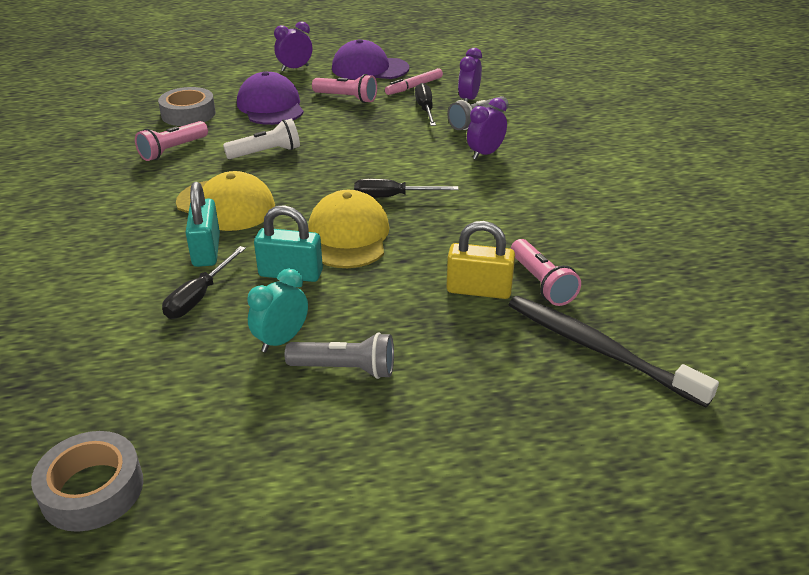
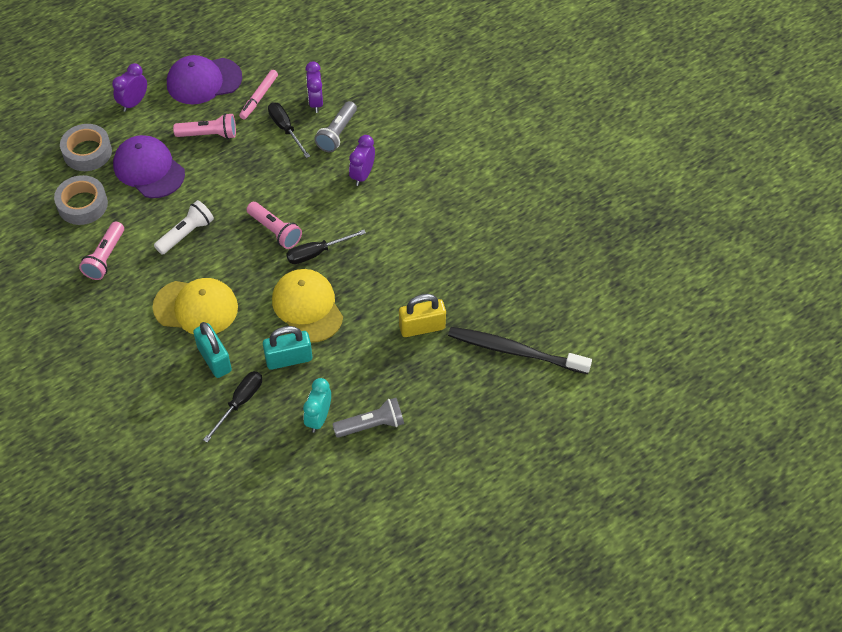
camera: 25 degrees left, 20 degrees up
grey tape [31,431,143,532] -> grey tape moved to [60,124,112,171]
black screwdriver [162,246,246,319] -> black screwdriver turned 150 degrees counterclockwise [203,371,262,443]
pink flashlight [511,239,581,306] -> pink flashlight moved to [246,202,302,249]

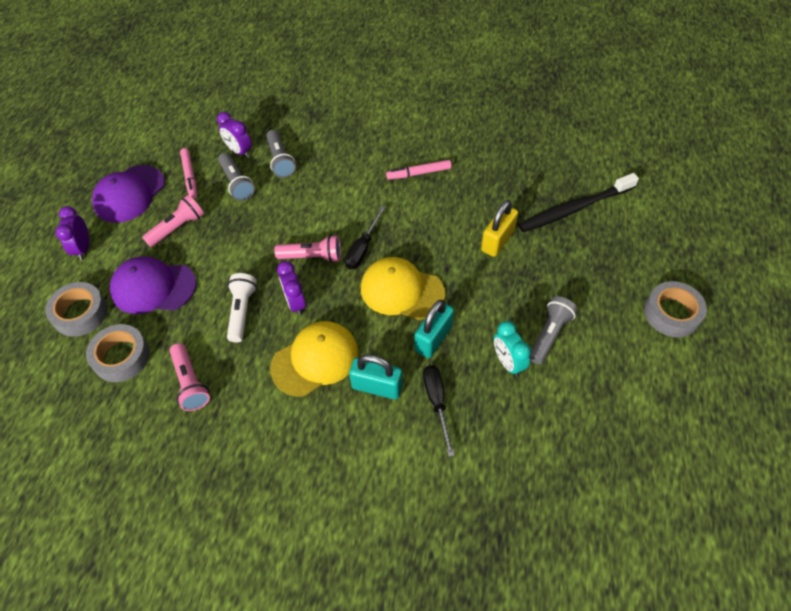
camera: 40 degrees left, 0 degrees up
black screwdriver [268,102,310,158] -> grey flashlight [218,153,255,201]
purple clock [349,135,375,186] -> purple clock moved to [277,261,306,316]
none -> pink marker [386,160,452,180]
none -> grey tape [644,281,707,337]

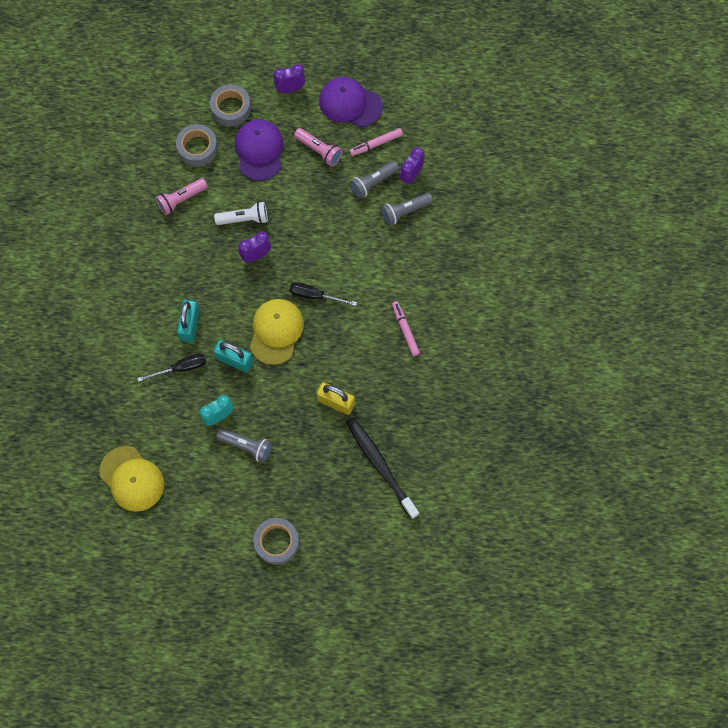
camera: 80 degrees right, 15 degrees up
yellow cap [270,321,359,397] -> yellow cap moved to [99,446,164,512]
pink flashlight [274,235,341,263] -> none

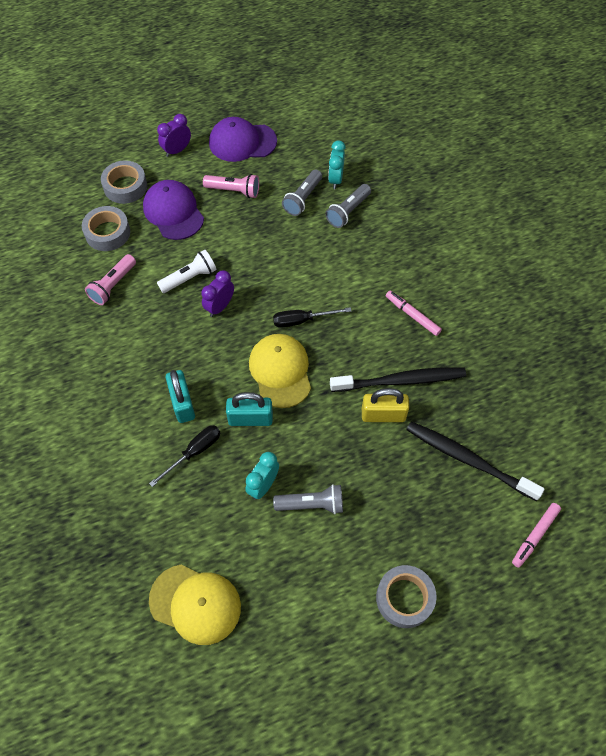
camera: 25 degrees left, 10 degrees down
pink marker [349,128,403,156] -> pink marker moved to [512,503,561,568]
purple clock [399,148,424,185] -> turquoise clock [328,141,346,189]
none -> black toothbrush [330,367,466,392]

